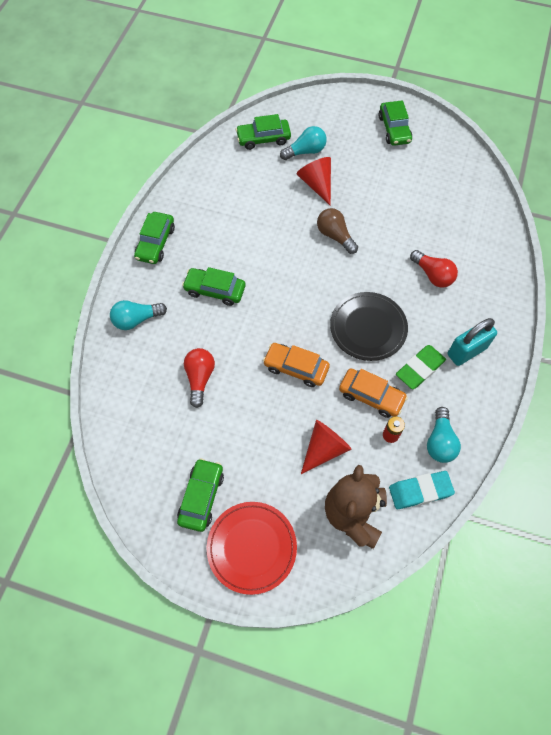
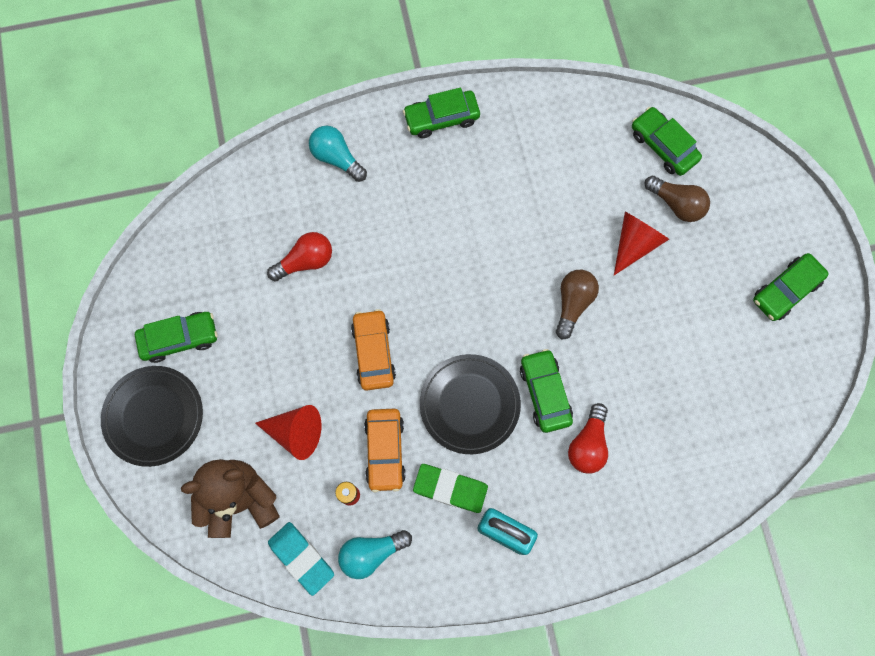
camera: 60 degrees right, 10 degrees up
green car [182,267,245,306] -> green car moved to [520,349,573,433]
red plate [207,502,297,595] -> black plate [101,366,203,467]
turquoise light bulb [280,126,327,160] -> brown light bulb [644,176,710,222]

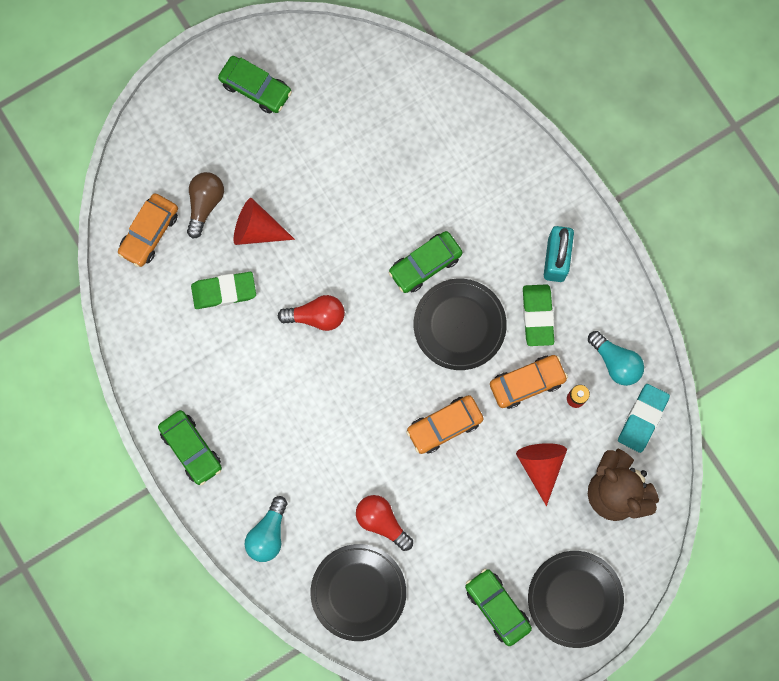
camera: 110 degrees left, 5 degrees up
brown light bulb [556,270,599,339] -> none
red light bulb [568,403,608,474] -> red light bulb moved to [277,295,345,331]
green car [632,107,702,176] -> orange car [118,194,178,267]
none -> green eraser [191,272,256,309]
none -> black plate [311,544,406,641]

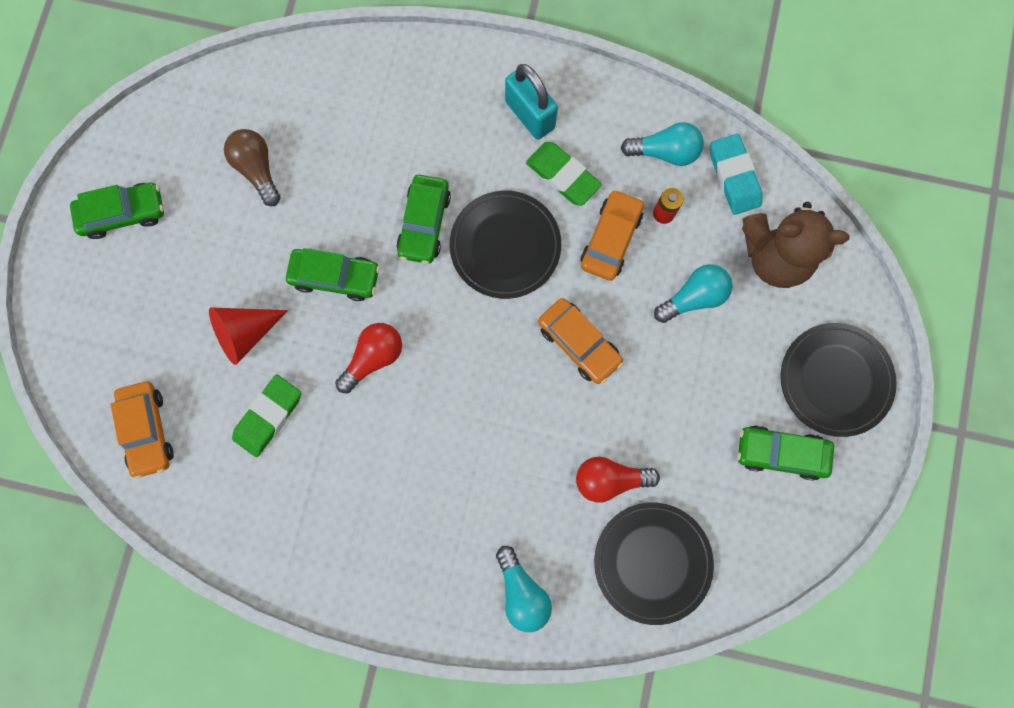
camera: 45 degrees left, 0 degrees up
green car [158,410,222,486] -> green car moved to [286,248,380,301]
brown light bulb [187,172,224,239] -> brown light bulb moved to [224,129,281,206]
orange car [406,395,484,454] -> orange car turned 60 degrees counterclockwise [538,298,623,384]
red cone [516,443,567,506] -> turquoise light bulb [654,264,733,323]

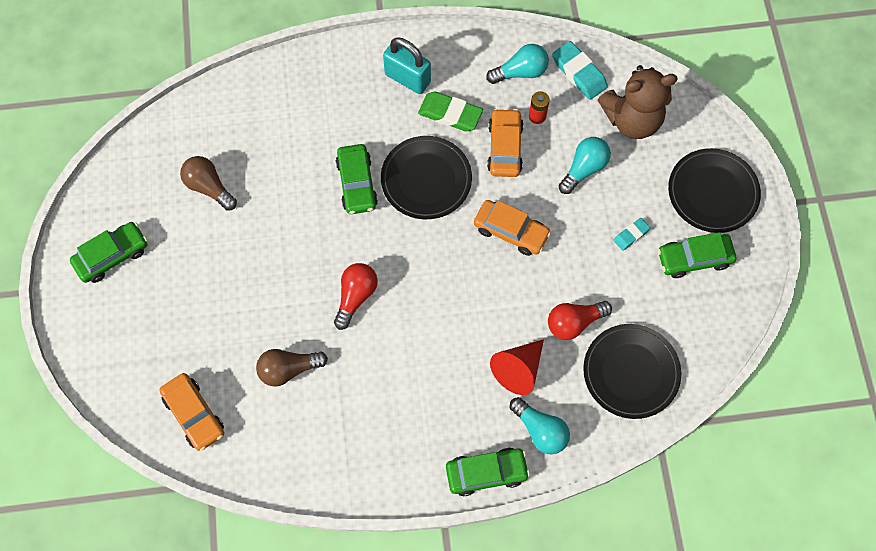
camera: 20 degrees left, 10 degrees down
red cone [209,307,288,365] -> red cone moved to [490,339,544,395]
green eraser [232,374,301,457] -> brown light bulb [256,349,328,387]
green car [286,248,380,301] -> green car moved to [446,448,530,496]
none -> turquoise eraser [613,218,650,251]

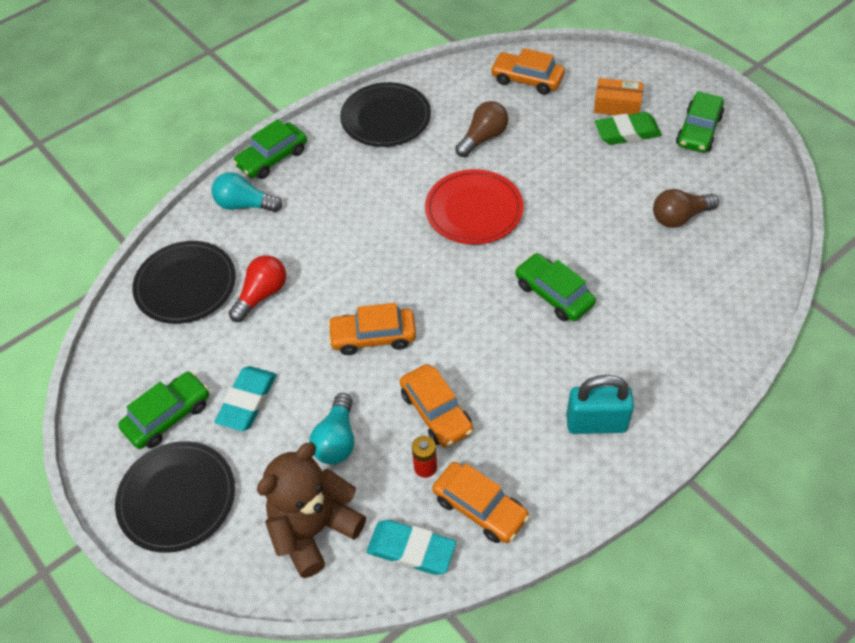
camera: 150 degrees right, 15 degrees down
brown light bulb [180,156,237,211] -> brown light bulb turned 150 degrees clockwise [653,189,719,228]
red light bulb [334,263,378,330] -> red plate [425,169,523,244]
black plate [381,136,472,219] -> black plate moved to [340,82,431,147]
green eraser [418,92,483,131] -> green eraser moved to [595,112,662,145]
turquoise light bulb [486,44,549,84] -> orange car [432,462,530,543]
red cone [490,339,544,395] -> none
turquoise eraser [613,218,650,251] -> turquoise eraser [215,366,277,431], size x1.76
none -> orange box [594,78,643,115]

